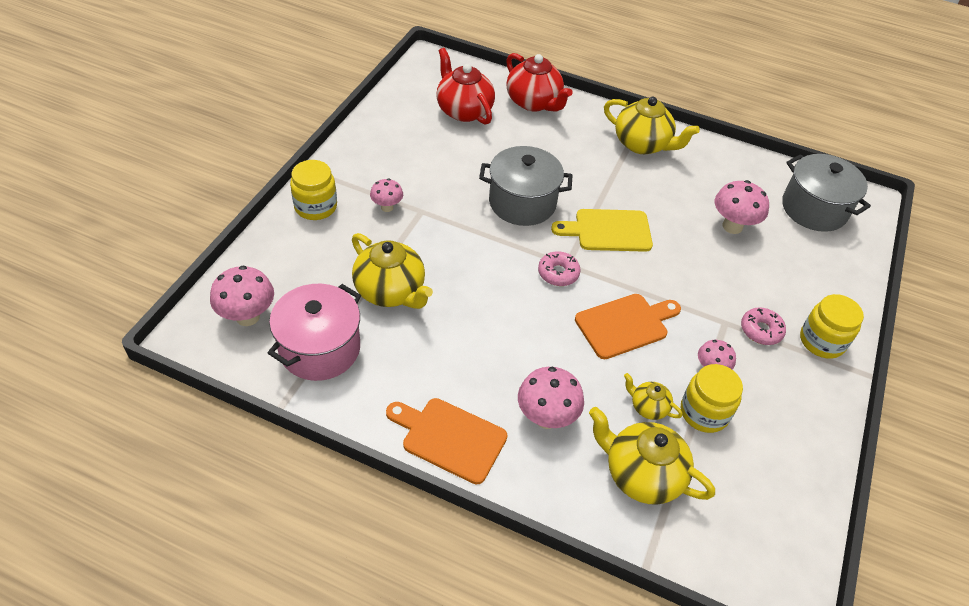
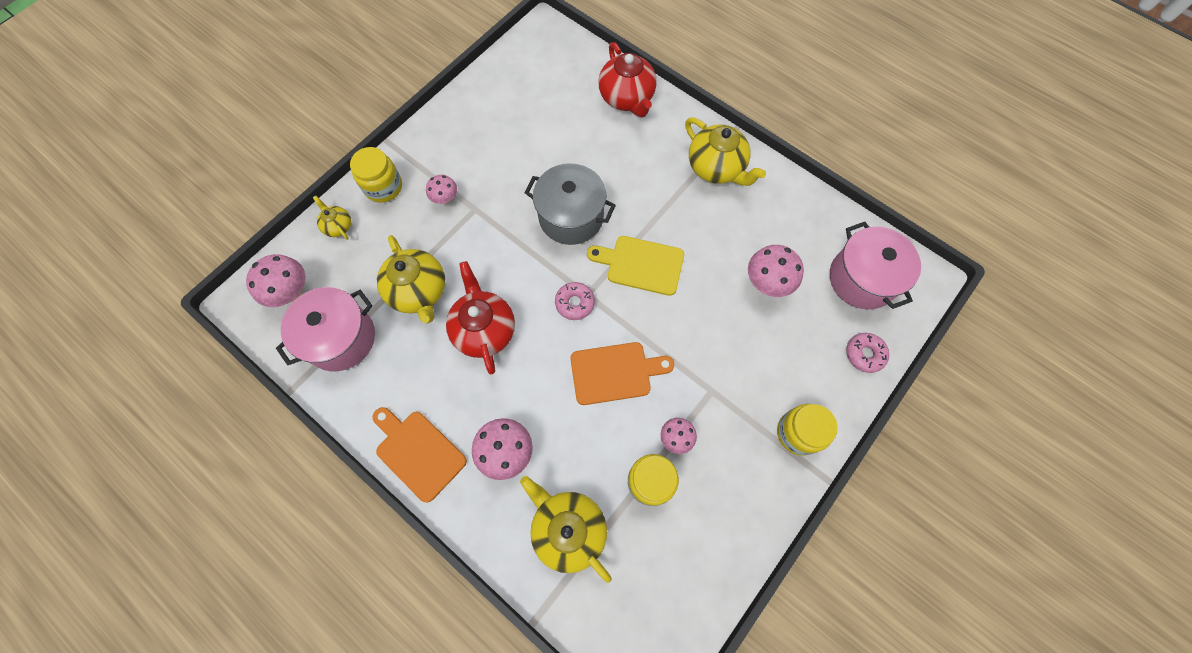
camera: 20 degrees right, 20 degrees up
red teapot [436,48,495,125] -> red teapot moved to [446,261,515,374]
yellow teapot [624,373,683,420] -> yellow teapot moved to [313,196,351,240]
pink donut [741,307,786,345] -> pink donut moved to [846,333,889,373]
grey pot [782,154,871,232] -> pink pot [830,222,921,309]

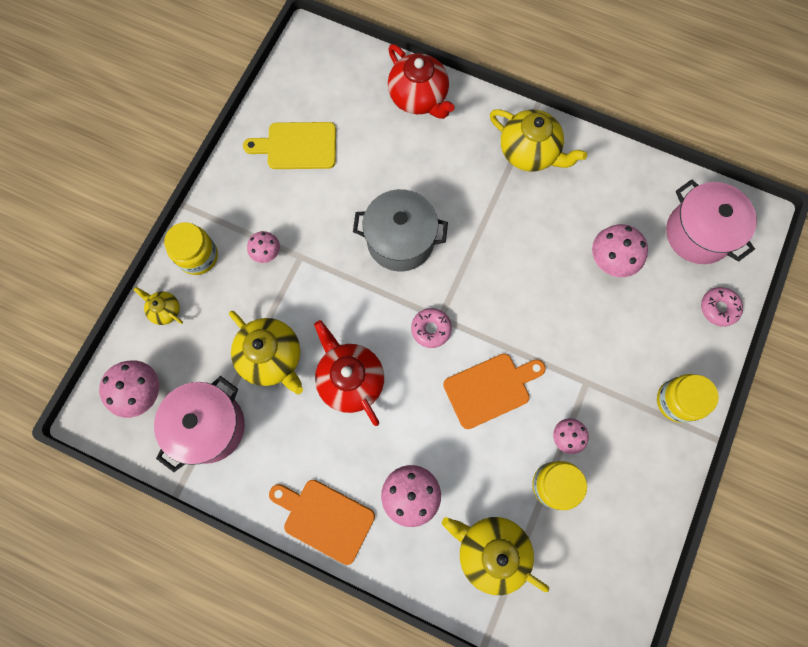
camera: 15 degrees left, 5 degrees up
yellow cutting board [587,236,684,296] -> yellow cutting board moved to [243,122,336,169]

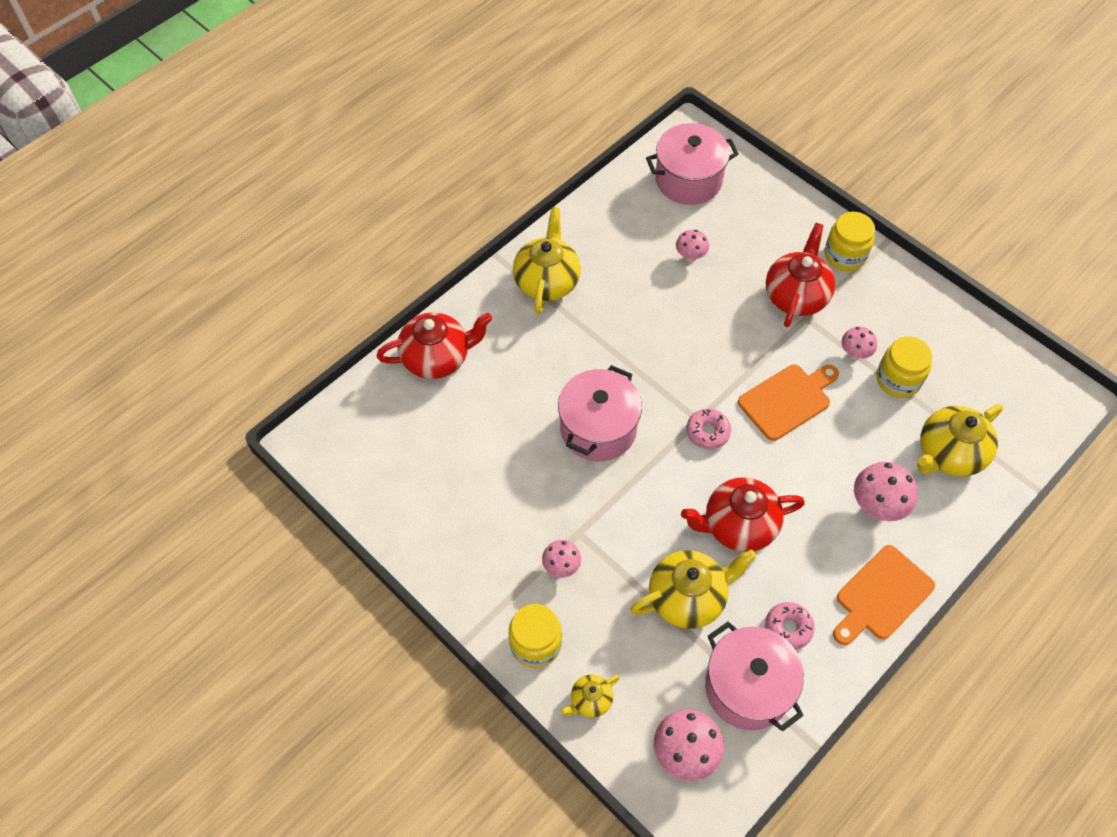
camera: 70 degrees left, 15 degrees down
yellow cutting board [243,122,336,169] -> none
grey pot [353,189,448,271] -> pink pot [558,365,642,461]
orange cutting board [443,354,546,429] -> orange cutting board turned 60 degrees clockwise [738,364,839,441]
yellow teapot [490,109,587,172] -> yellow teapot turned 45 degrees counterclockwise [513,207,581,314]
pink mushroom [592,224,648,277] -> pink mushroom [676,230,709,262], size x0.61
pink donut [701,287,743,327] -> pink donut moved to [765,602,815,650]
none -> red teapot [766,223,835,327]

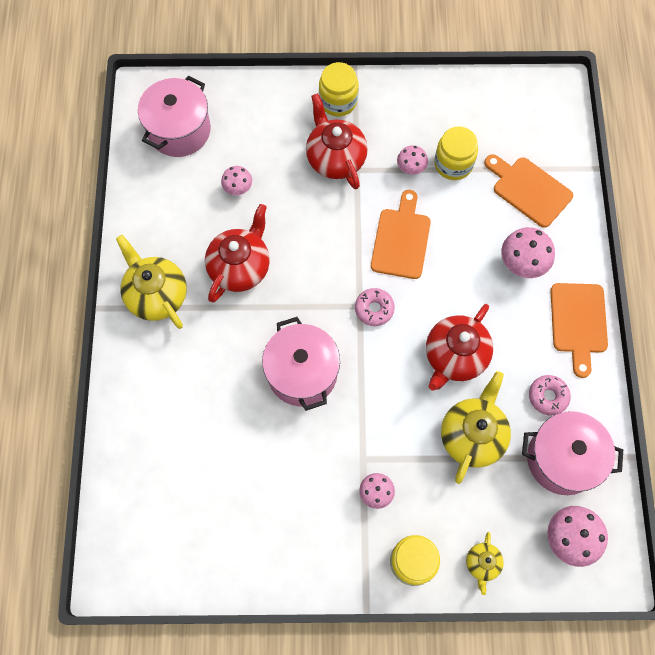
camera: 45 degrees left, 10 degrees up
red teapot [377,312,492,379] -> red teapot moved to [205,204,270,303]
yellow teapot [917,404,1003,477] -> orange cutting board [484,154,573,228]

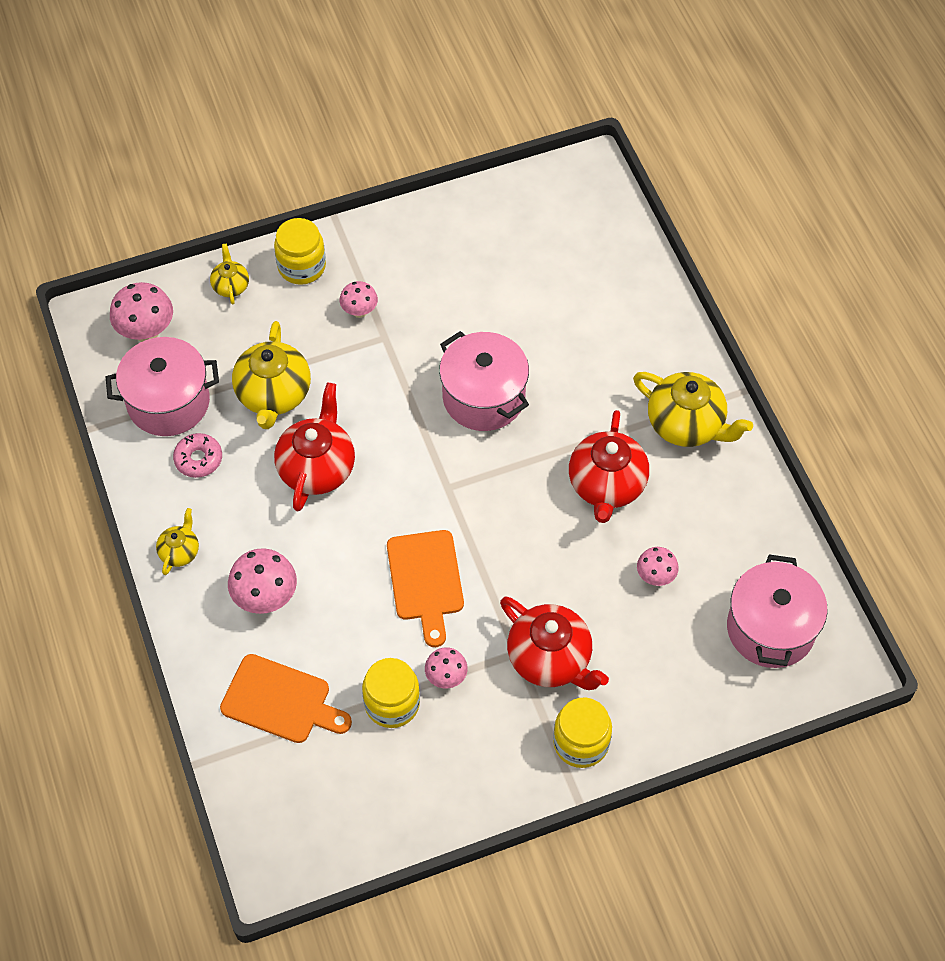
camera: 160 degrees right, 10 degrees down
pink donut [355,288,395,326] -> none
orange cutting board [550,283,608,378] -> yellow teapot [156,508,199,575]

